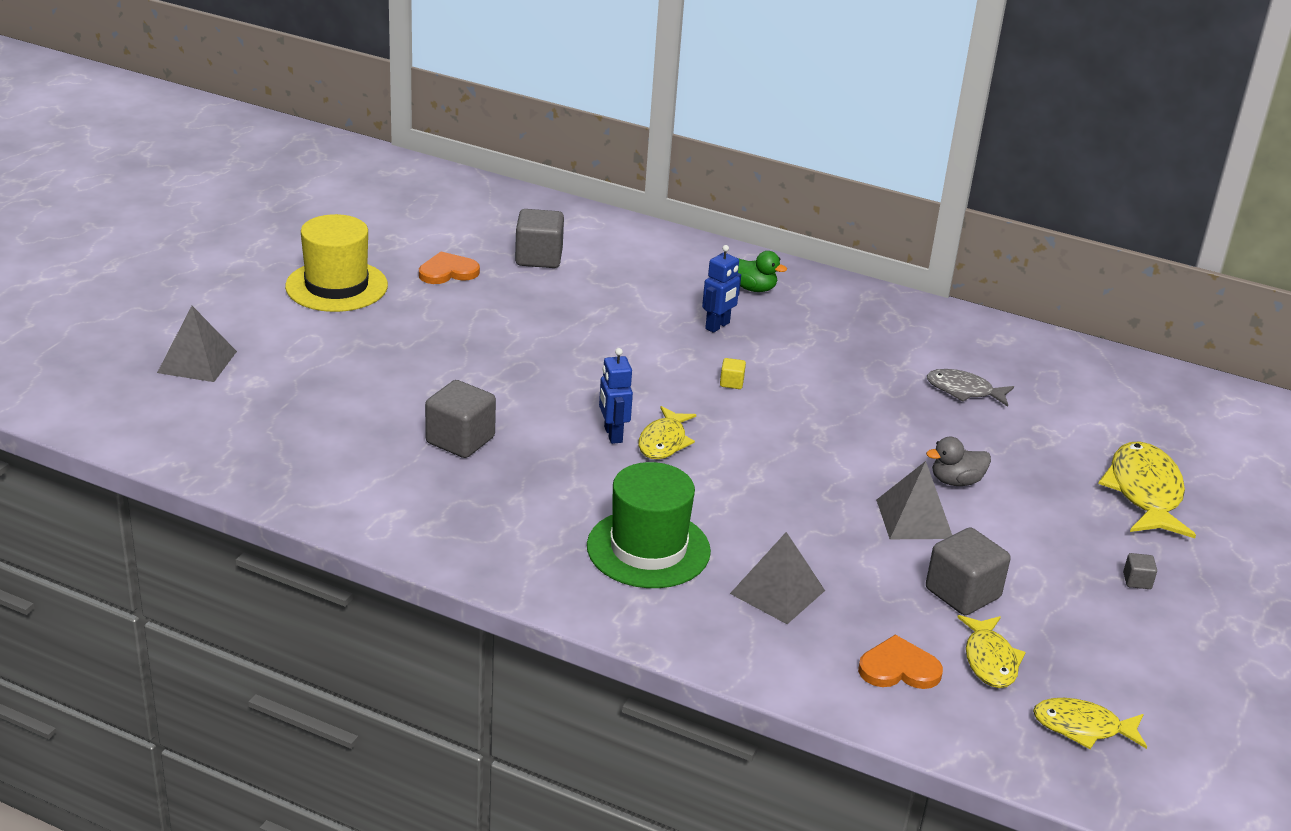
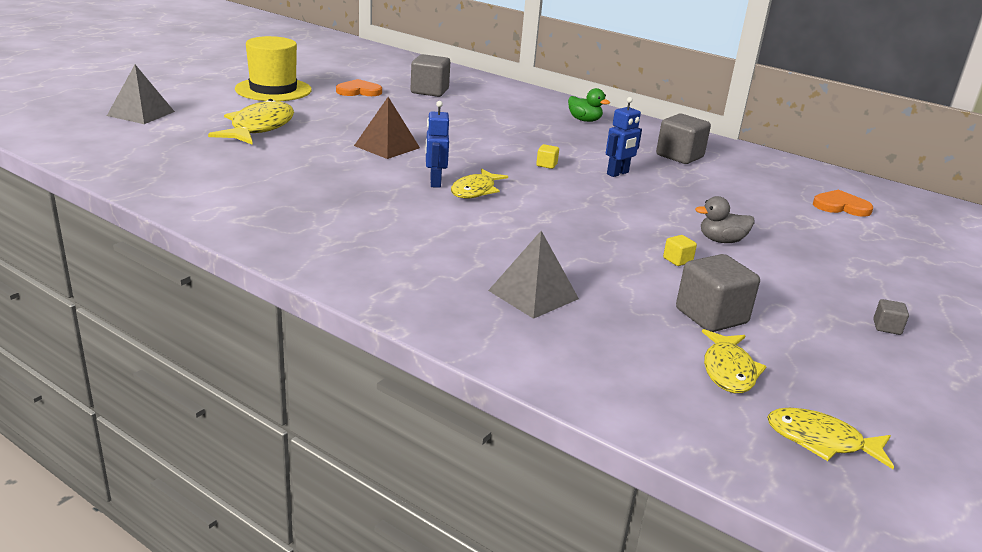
camera: 10 degrees right, 5 degrees down
grey cube [425,380,496,458] -> grey cube moved to [656,114,711,164]
green hat [587,462,711,588] -> none
blue robot [702,245,741,333] -> blue robot moved to [606,97,642,177]
orange heart [858,635,943,689] -> orange heart moved to [813,190,873,217]
grey pyramid [876,461,952,539] -> yellow cube [663,235,697,266]
grey fish [927,369,1014,407] -> none
yellow fish [1098,441,1196,538] -> yellow fish moved to [208,99,294,145]
none -> brown pyramid [354,97,420,159]

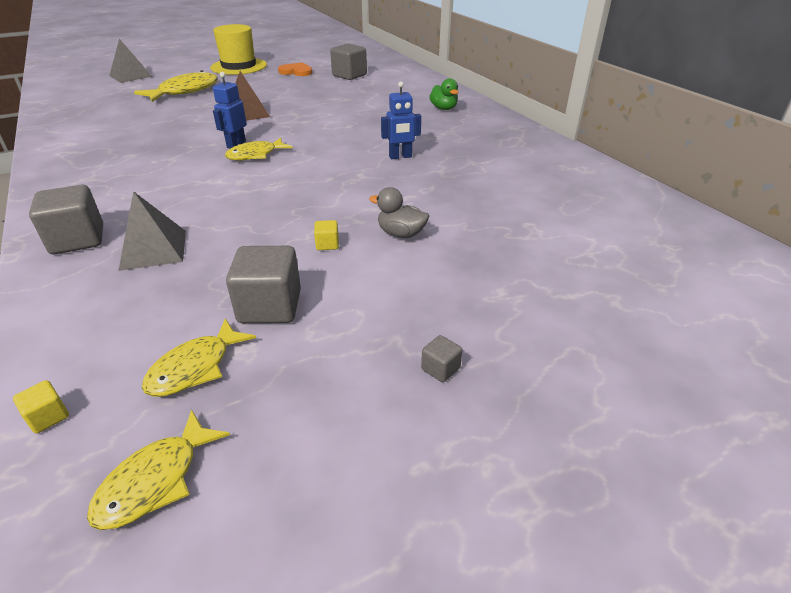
camera: 30 degrees right, 10 degrees up
yellow cube [536,144,559,169] -> yellow cube moved to [13,380,69,434]
grey cube [656,114,711,164] -> grey cube moved to [29,185,103,254]
yellow fish [767,408,894,469] -> yellow fish turned 105 degrees counterclockwise [87,409,230,530]
orange heart [813,190,873,217] -> none

